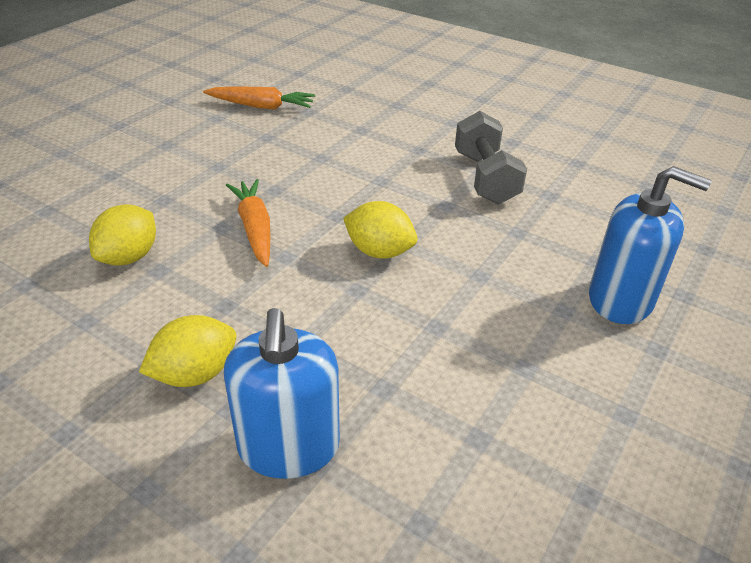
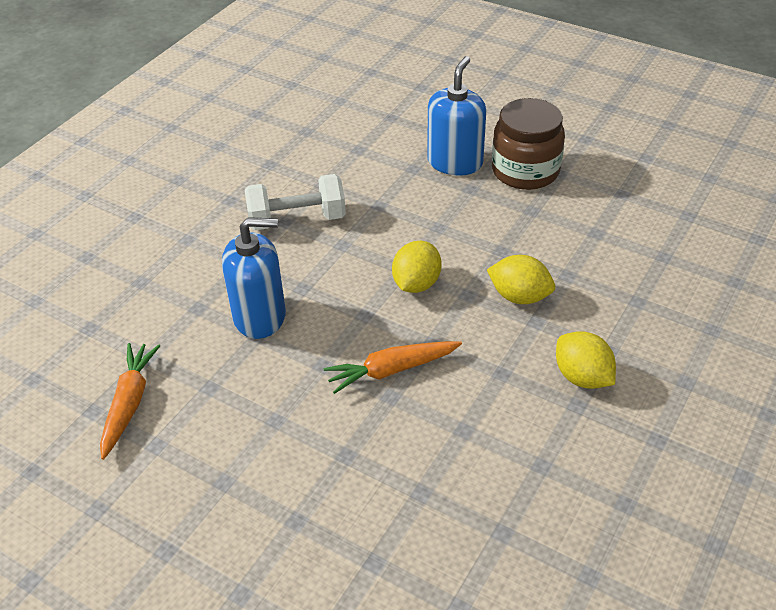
camera: 90 degrees left, 5 degrees up
yellow lemon [89,204,156,266] -> yellow lemon moved to [487,255,555,304]
blue soap dispenser [224,308,340,479] -> blue soap dispenser moved to [222,217,286,339]
grey dumbbell [455,111,527,205] -> white dumbbell [245,174,346,230]
none -> brown jar [492,98,565,190]

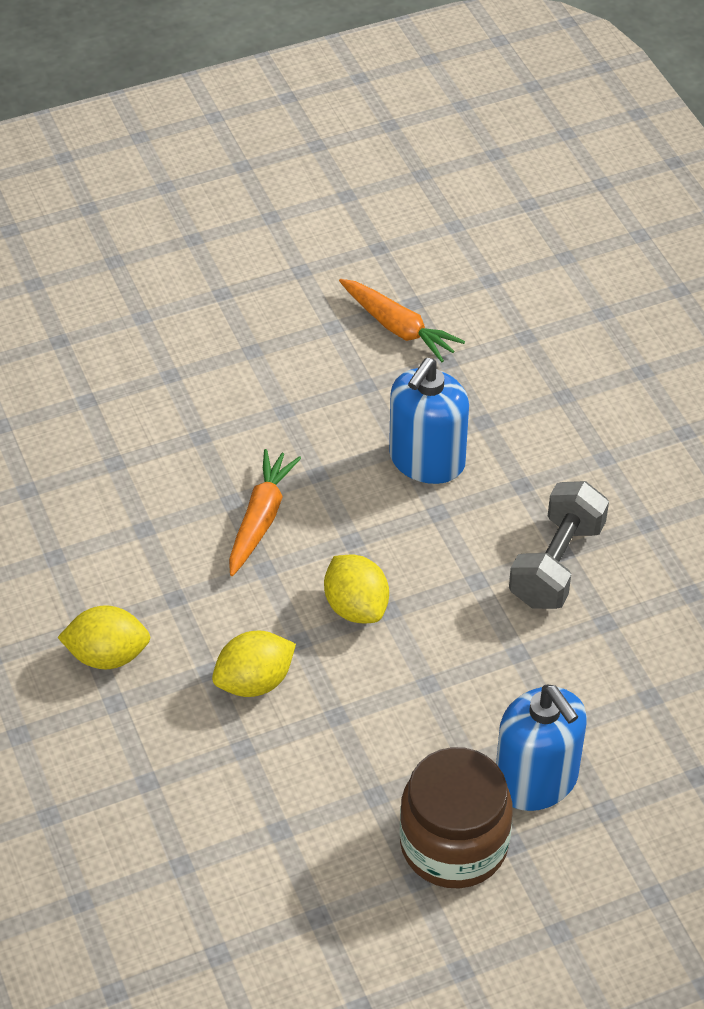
camera: 125 degrees right, 5 degrees up
white dumbbell [245,174,346,230] -> grey dumbbell [509,481,609,609]

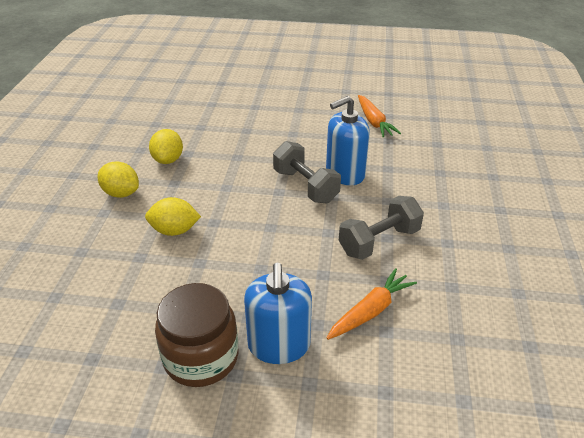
camera: 30 degrees right, 10 degrees down
orange carrot [229,449,301,576] -> orange carrot moved to [327,268,417,340]
yellow lemon [324,555,389,623] -> yellow lemon moved to [149,129,183,164]
none -> grey dumbbell [273,141,341,203]

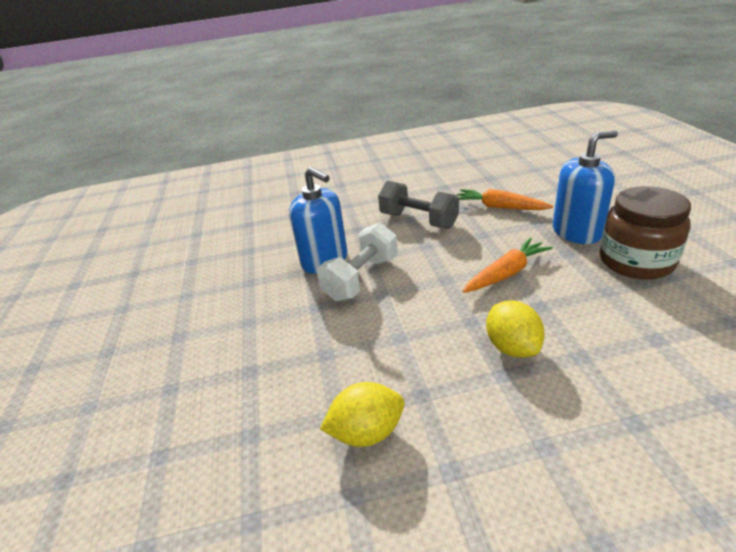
camera: 105 degrees left, 5 degrees down
yellow lemon [98,161,139,198] -> none
grey dumbbell [273,141,341,203] -> white dumbbell [317,222,398,301]
orange carrot [358,95,401,137] -> orange carrot moved to [463,238,553,293]

